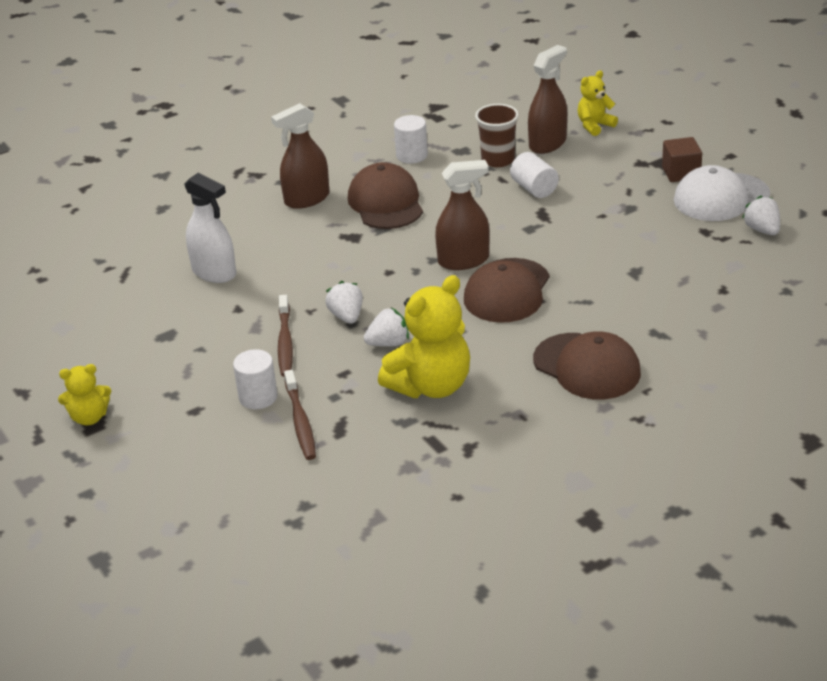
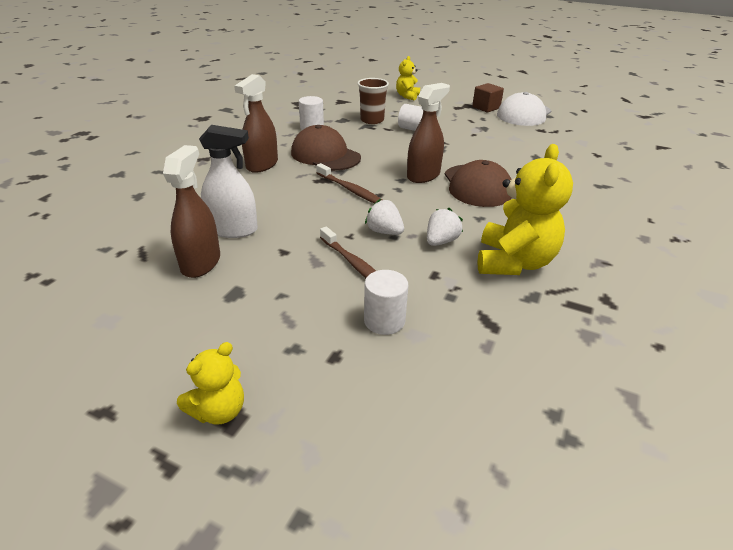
camera: 35 degrees left, 0 degrees up
brown toothbrush [284,370,316,460] -> brown toothbrush moved to [316,163,382,204]
brown spray bottle [528,45,567,154] -> brown spray bottle moved to [163,145,220,278]
brown cap [533,331,641,399] -> none
white strawberry [742,196,780,235] -> none

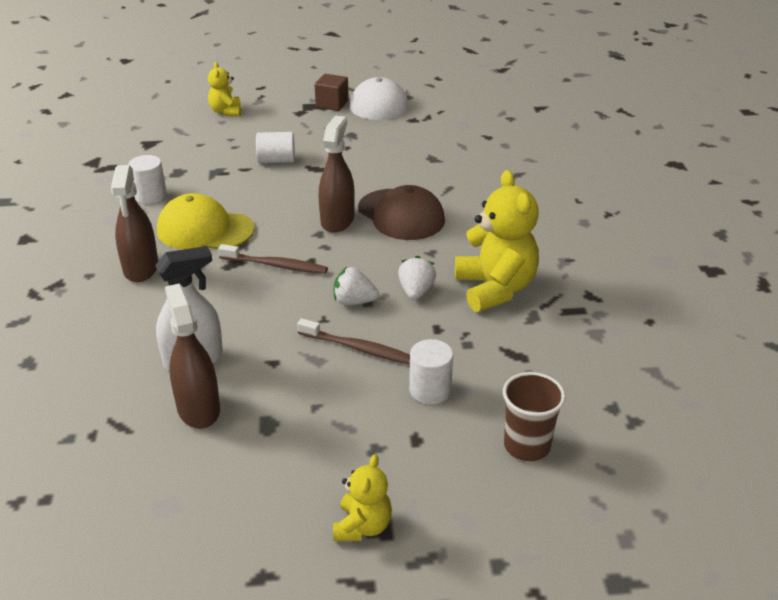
camera: 30 degrees left, 0 degrees up
brown cap [291,125,361,171] -> yellow cap [157,193,254,249]
brown cup [358,78,389,124] -> brown cup moved to [503,372,566,461]

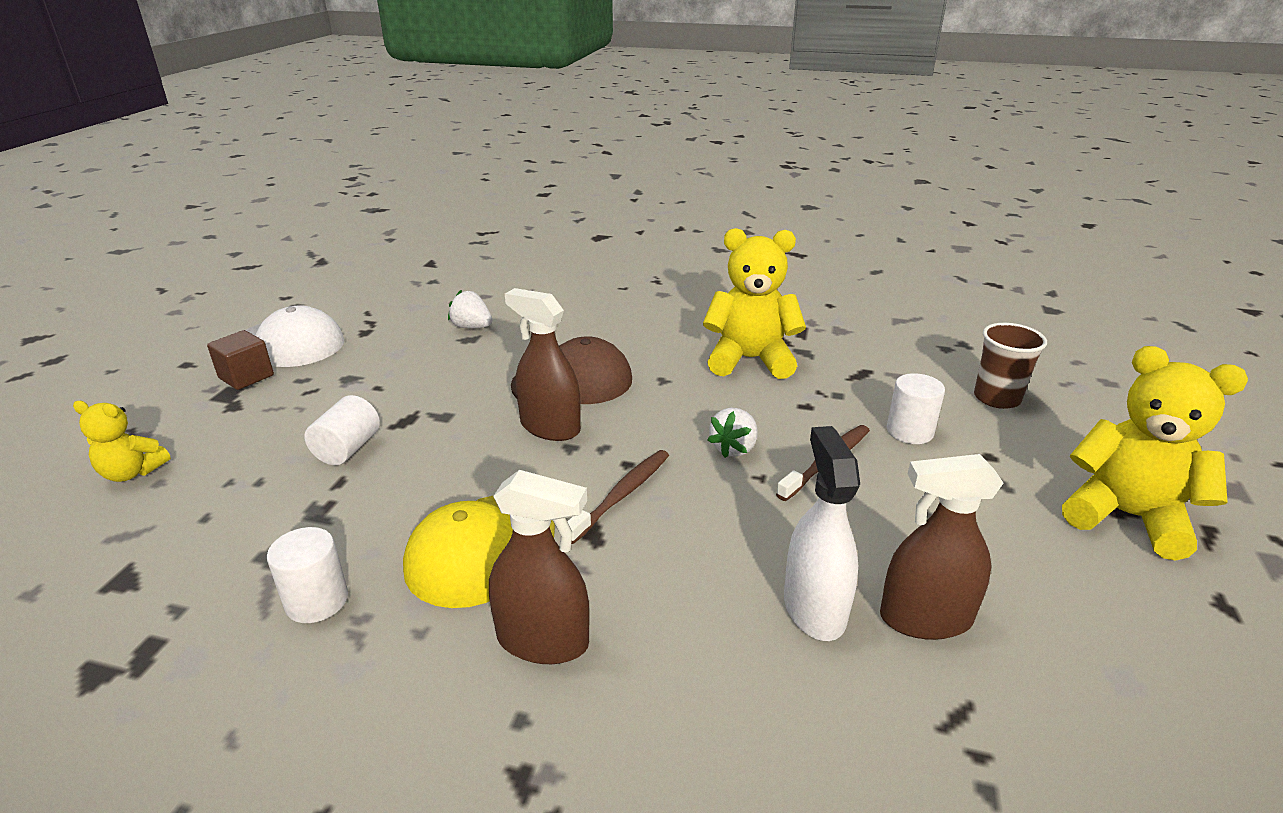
camera: 70 degrees left, 5 degrees down
yellow teddy bear [333,454,392,541] -> yellow teddy bear [1062,346,1248,561], size x1.84
white strawberry [398,256,436,300] -> white strawberry moved to [448,290,492,328]

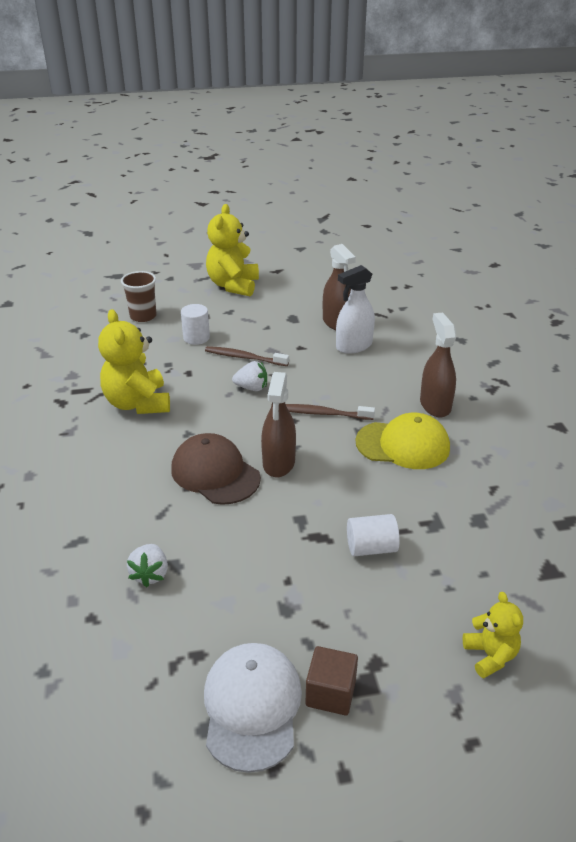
camera: 115 degrees left, 5 degrees up
white cylinder [267,527,348,623] -> none

